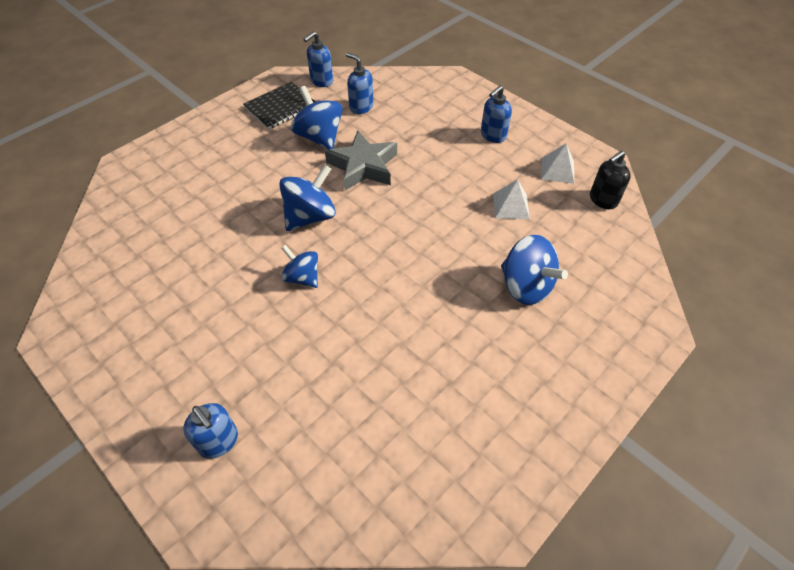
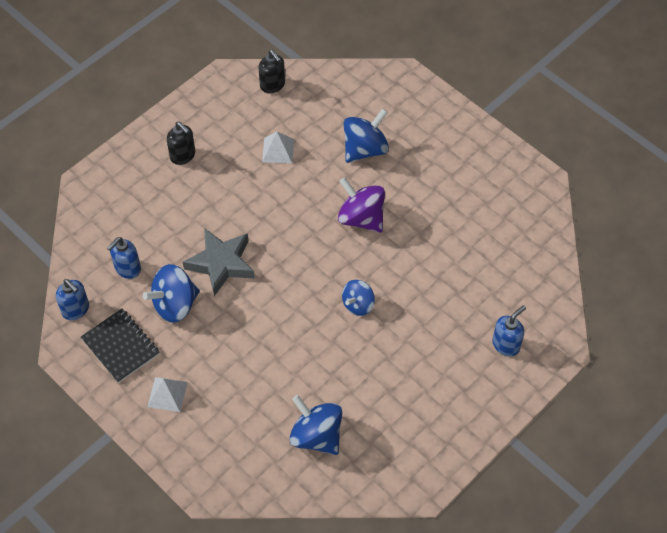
camera: 90 degrees left, 5 degrees up
blue spinning top [279,165,336,231] -> blue spinning top moved to [290,395,342,455]
blue soap dispenser [481,85,512,143] -> black soap dispenser [167,122,195,165]
white pyramid [541,143,574,184] -> white pyramid moved to [147,377,188,412]
none -> purple spinning top [338,177,385,233]

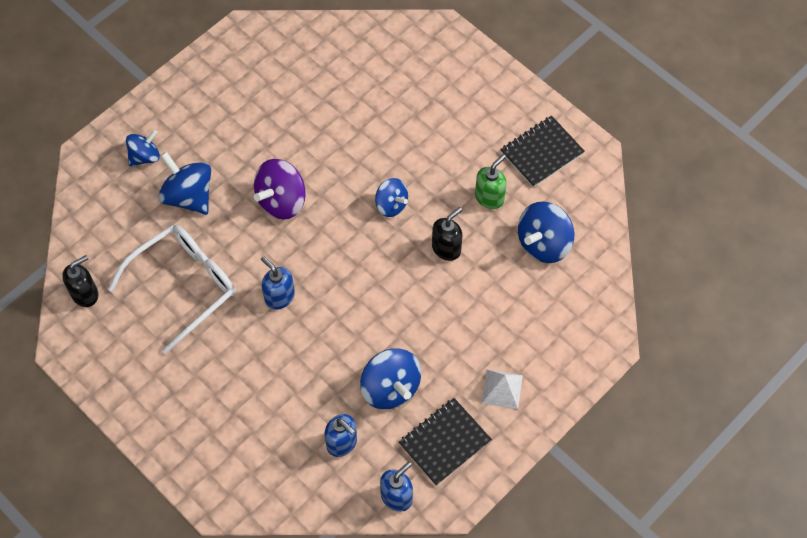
camera: 90 degrees left, 5 degrees up
black soap dispenser [167,122,195,165] -> black soap dispenser moved to [432,207,462,261]
grey star [183,228,255,296] -> none
white pyramid [262,131,294,163] -> white glasses [108,225,236,354]
blue soap dispenser [492,305,526,357] -> blue soap dispenser moved to [261,256,295,310]
none -> blue spinning top [126,130,160,166]
none -> green soap dispenser [475,154,507,209]
none -> black notebook [500,116,585,187]

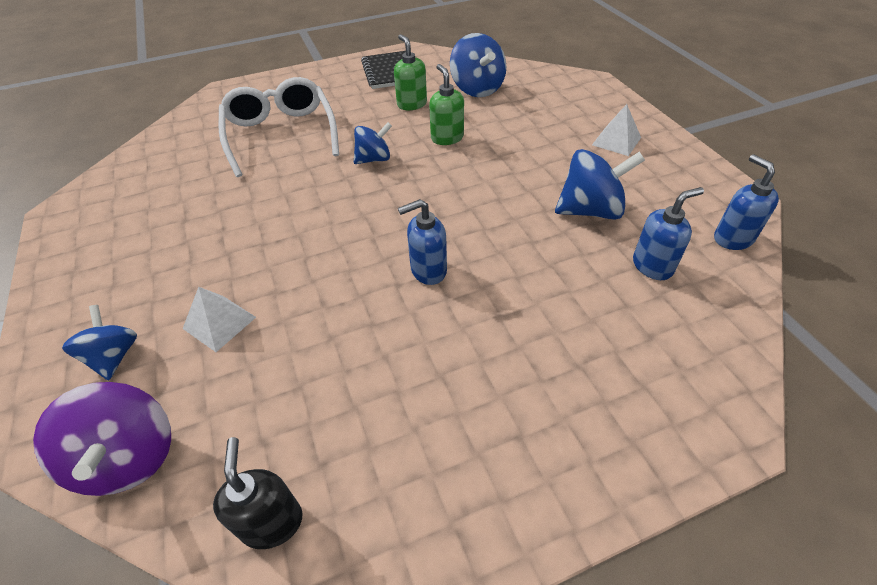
camera: 65 degrees left, 15 degrees down
white glasses [108,225,236,354] -> white glasses moved to [219,77,339,177]
blue spinning top [158,152,211,215] -> white pyramid [183,287,256,352]
purple spinning top [254,159,306,220] -> purple spinning top moved to [33,382,171,496]
black notebook [399,398,492,486] -> none
black soap dispenser [432,207,462,261] -> green soap dispenser [429,64,464,145]

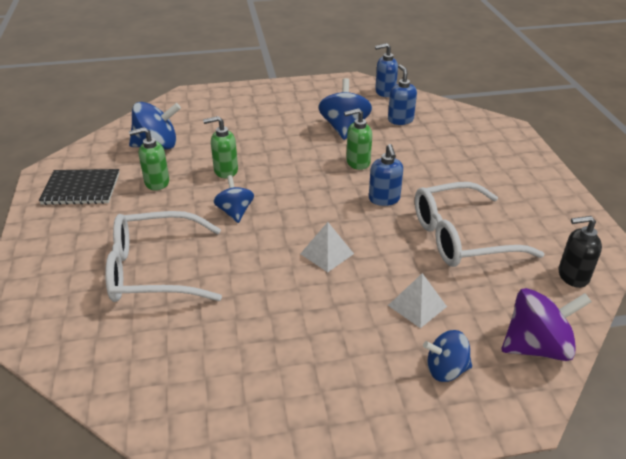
camera: 80 degrees left, 10 degrees down
white pyramid [592,104,641,156] -> white pyramid moved to [300,222,354,272]
none -> green soap dispenser [344,108,372,170]
none -> white glasses [415,182,544,267]

